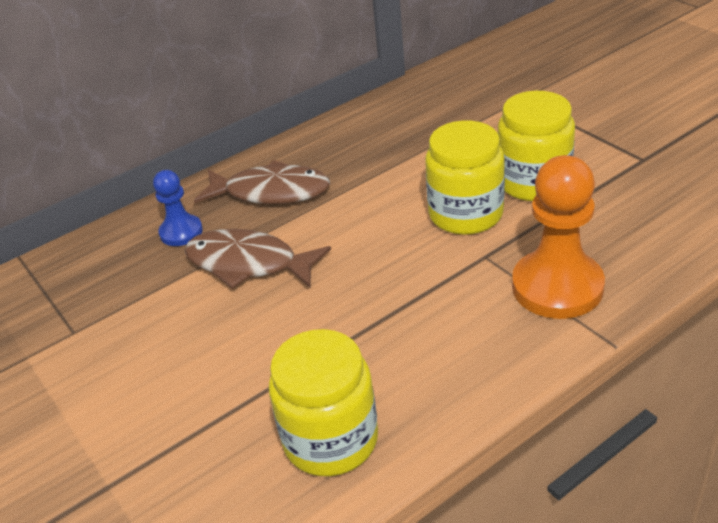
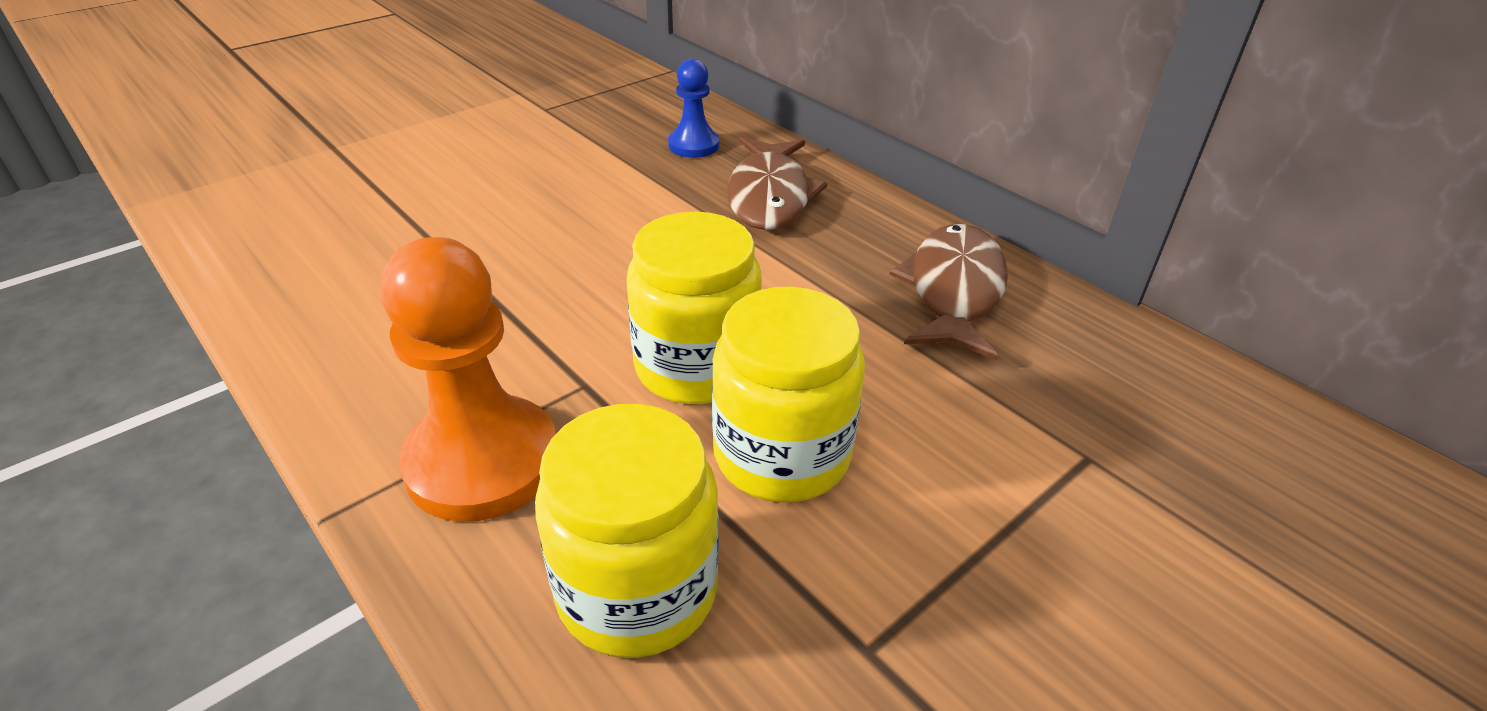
camera: 80 degrees right, 0 degrees up
brown fish [185,229,331,289] -> brown fish moved to [889,224,1008,361]
yellow jar [269,329,378,476] -> yellow jar moved to [535,404,719,658]

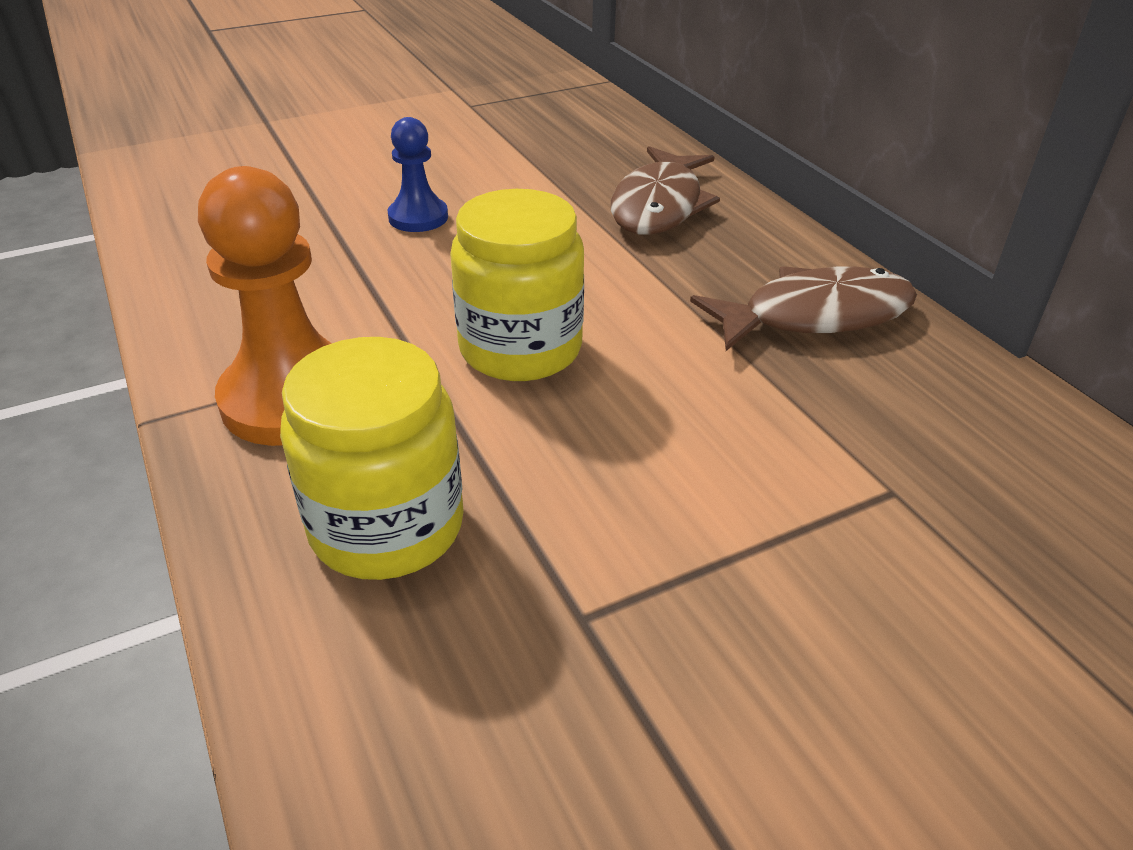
camera: 15 degrees right, 0 degrees up
blue pawn [668,58,719,158] -> blue pawn moved to [388,117,448,232]
yellow jar [712,287,865,503] -> none
brown fish [889,224,1008,361] -> brown fish turned 45 degrees clockwise [690,266,917,351]

